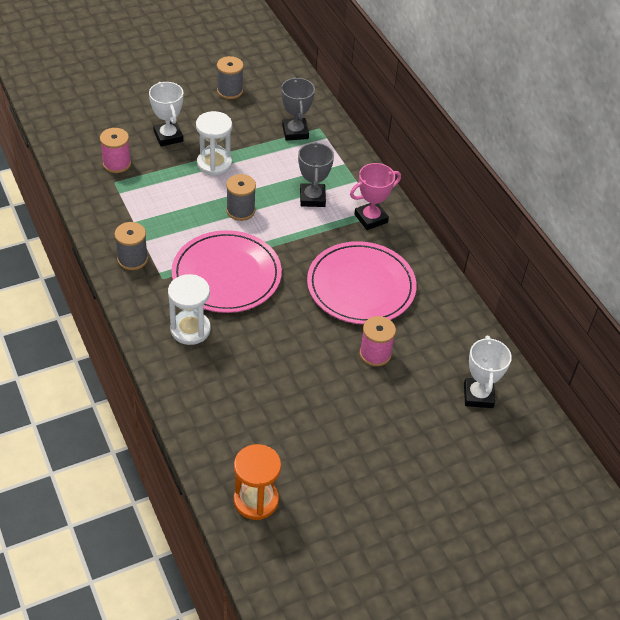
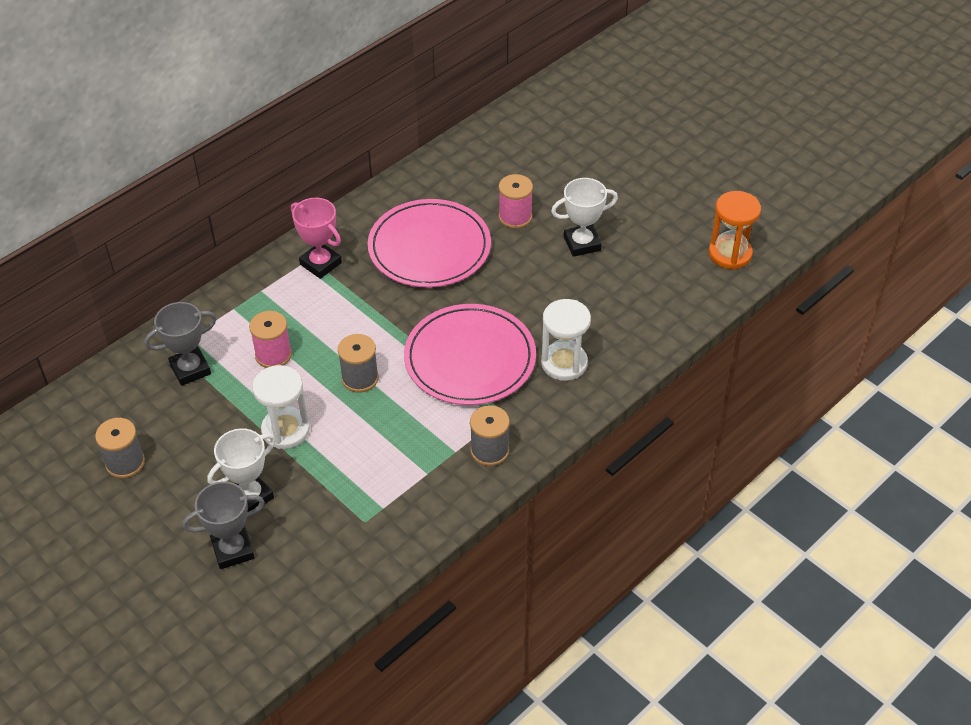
camera: 105 degrees left, 0 degrees up
pink spool [100,128,131,173] -> pink spool moved to [249,311,292,368]
grey trophy [298,142,334,207] -> grey trophy moved to [182,482,265,569]
white trophy [464,336,512,408] -> white trophy moved to [551,178,618,257]

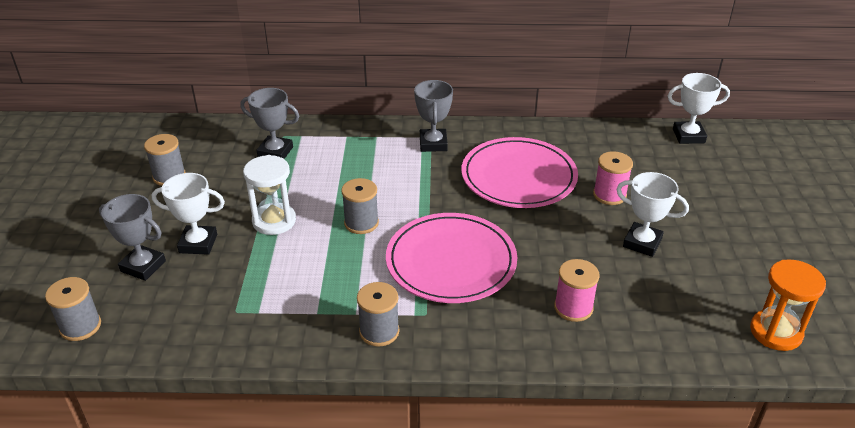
camera: 45 degrees right, 10 degrees down
pink spool [249,311,292,368] -> pink spool moved to [554,259,600,322]
pink trophy [291,198,342,279] -> grey trophy [414,80,453,152]
white hourglass [541,299,591,381] -> none
none -> grey spool [45,277,101,341]
none -> white trophy [668,73,730,144]

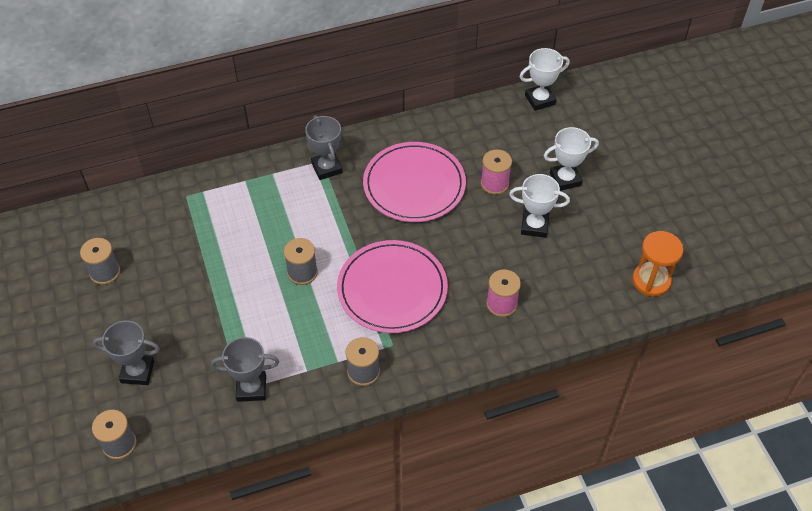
camera: 20 degrees left, 15 degrees up
white trophy [152,173,225,255] -> white trophy moved to [544,127,599,191]
grey trophy [240,88,299,159] -> grey trophy moved to [211,337,279,402]
white hourglass [243,155,296,235] -> none

